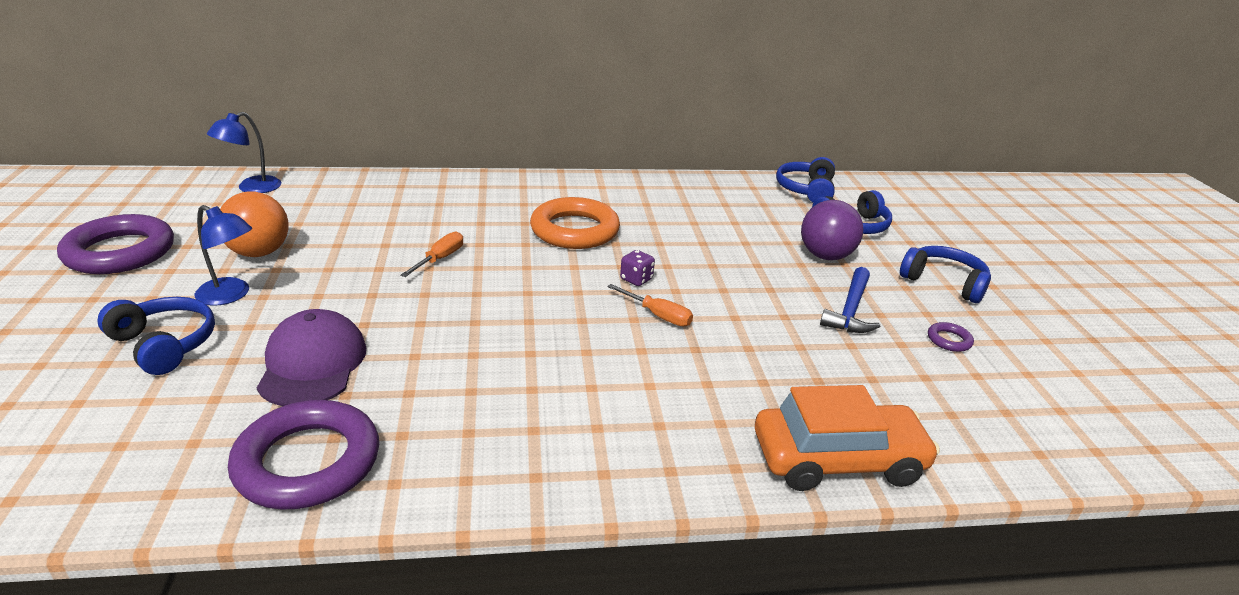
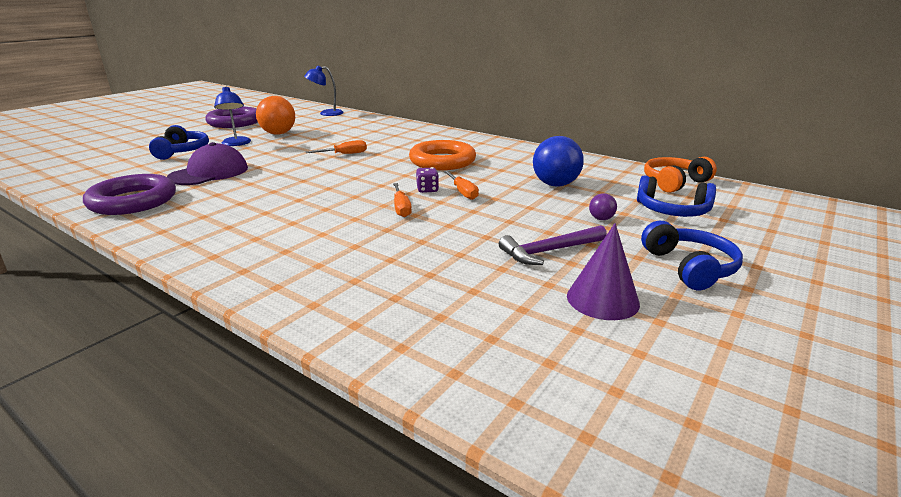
camera: 45 degrees right, 5 degrees down
orange car [755,385,940,491] -> none
blue headphones [776,157,835,202] -> orange headphones [644,157,717,193]
purple ball [801,200,863,260] -> purple ball [589,193,617,220], size x0.47
blue hammer [820,267,880,333] -> purple hammer [499,225,607,265]
purple ring [928,322,974,352] -> purple cone [567,223,640,320]
none -> orange screwdriver [444,171,479,200]
none -> blue ball [533,136,584,186]

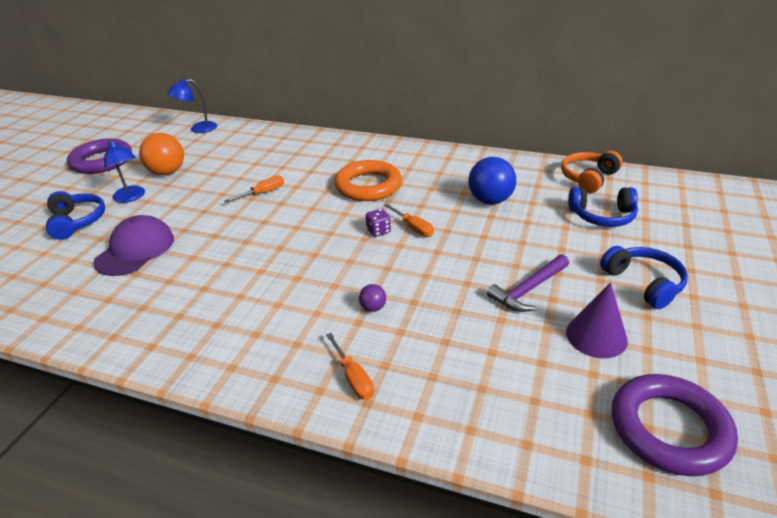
camera: 15 degrees left, 10 degrees up
purple ring [83,174,176,215] -> purple ring moved to [611,374,738,476]
orange screwdriver [393,183,412,217] -> orange screwdriver moved to [326,333,374,400]
purple ball [589,193,617,220] -> purple ball moved to [359,284,386,312]

